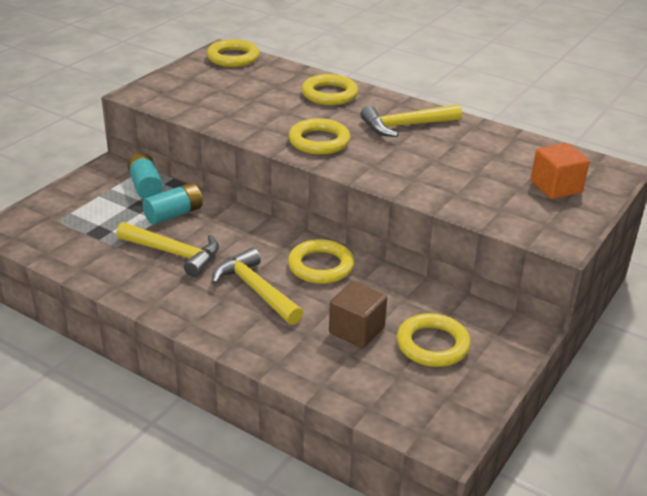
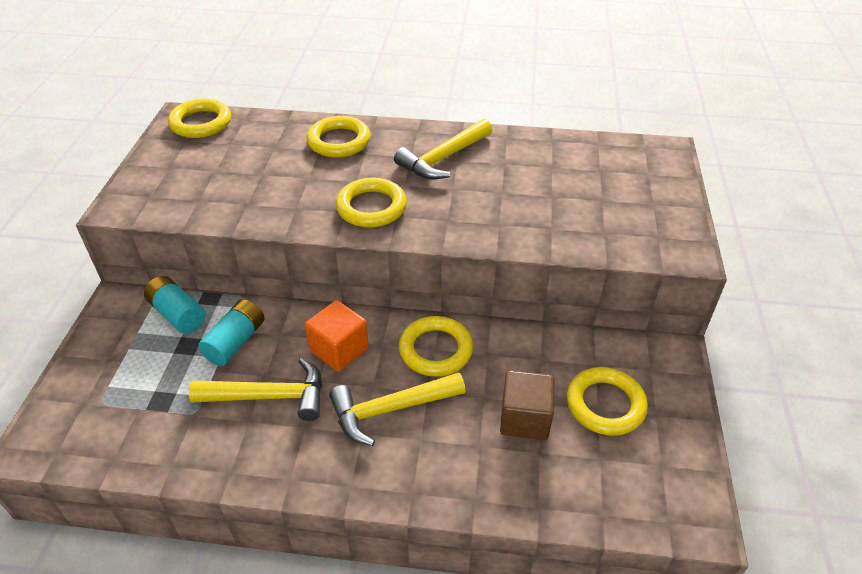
camera: 25 degrees left, 10 degrees up
yellow hammer [212,248,303,325] -> yellow hammer turned 45 degrees counterclockwise [329,372,465,446]
orange cube [531,143,590,199] -> orange cube moved to [305,300,369,372]

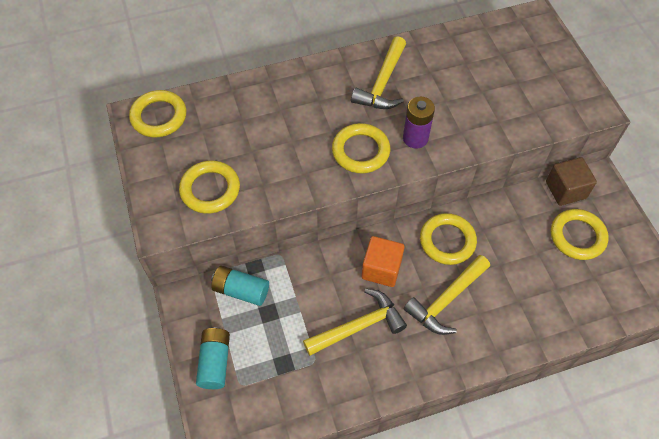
camera: 25 degrees left, 15 degrees up
turquoise battery [198,299,265,366] -> turquoise battery moved to [196,327,230,389]
yellow ring [306,116,371,158] -> yellow ring moved to [179,160,240,214]
brown cube [500,370,555,440] -> brown cube moved to [546,157,597,206]
none -> purple battery [403,97,435,149]

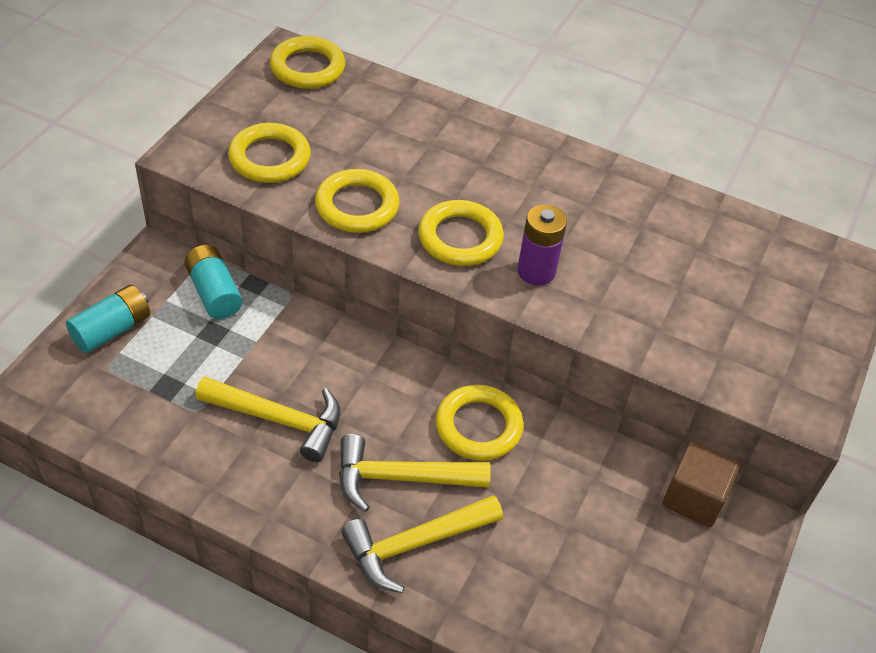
camera: 40 degrees right, 10 degrees down
yellow hammer [351,36,406,109] -> yellow hammer moved to [341,495,503,593]
orange cube [362,236,405,287] -> none
yellow ring [551,209,609,260] -> yellow ring moved to [315,169,400,233]

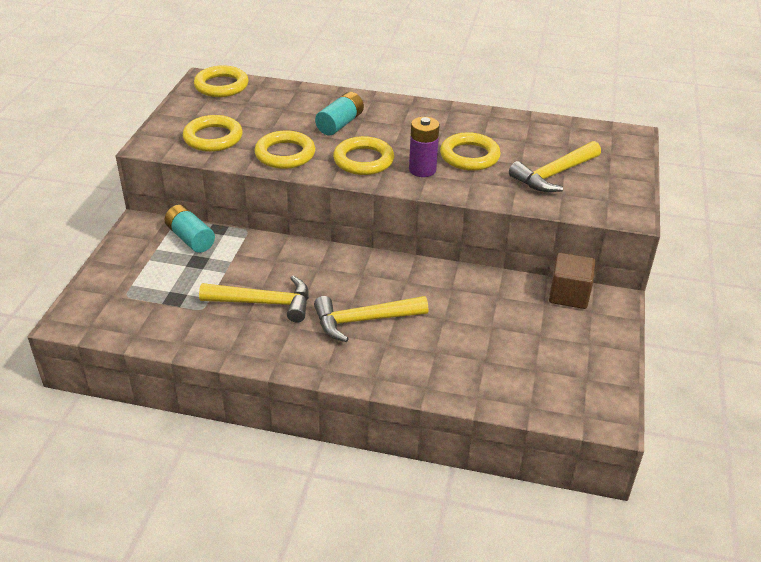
camera: 10 degrees left, 10 degrees down
turquoise battery [66,285,150,353] -> turquoise battery moved to [315,92,364,136]
yellow hammer [341,495,503,593] -> yellow hammer moved to [509,141,601,192]
yellow ring [436,385,524,461] -> yellow ring moved to [440,132,501,171]

